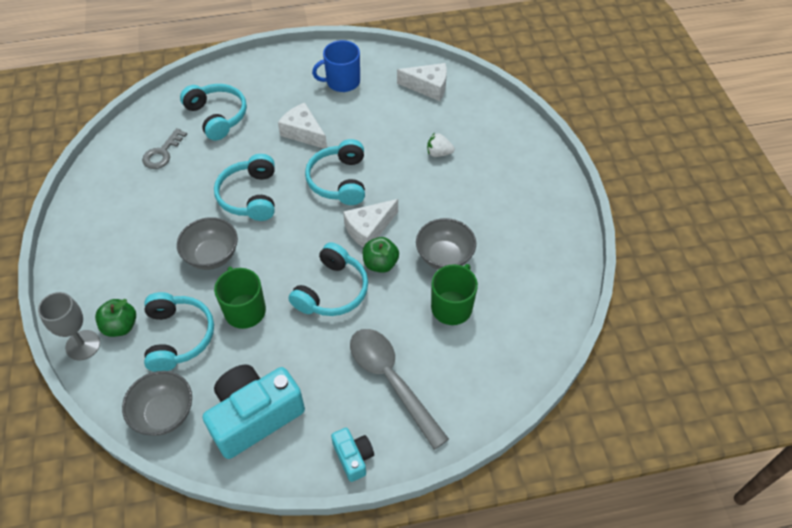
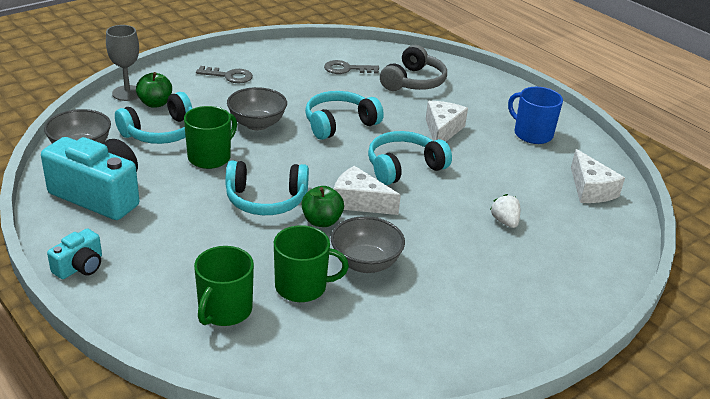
camera: 60 degrees right, 20 degrees down
turquoise headphones [180,84,247,141] -> grey headphones [380,45,447,91]
grey spoon [350,329,449,450] -> none
none -> green mug [194,246,254,326]
none -> grey key [196,66,253,83]

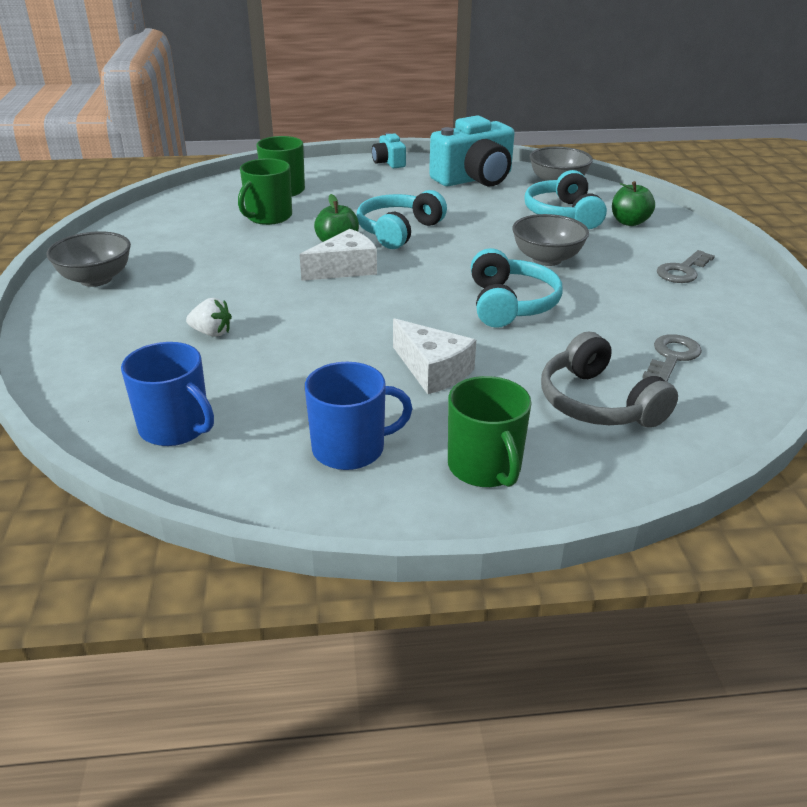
camera: 125 degrees right, 0 degrees up
grey goblet [106,25,139,101] -> none
green mug [184,106,237,169] -> green mug moved to [448,376,532,487]
grey bowl [331,216,405,273] -> grey bowl moved to [46,231,131,287]
turquoise headphones [368,131,452,185] -> none
white cheese [571,149,625,203] -> blue mug [121,342,214,446]

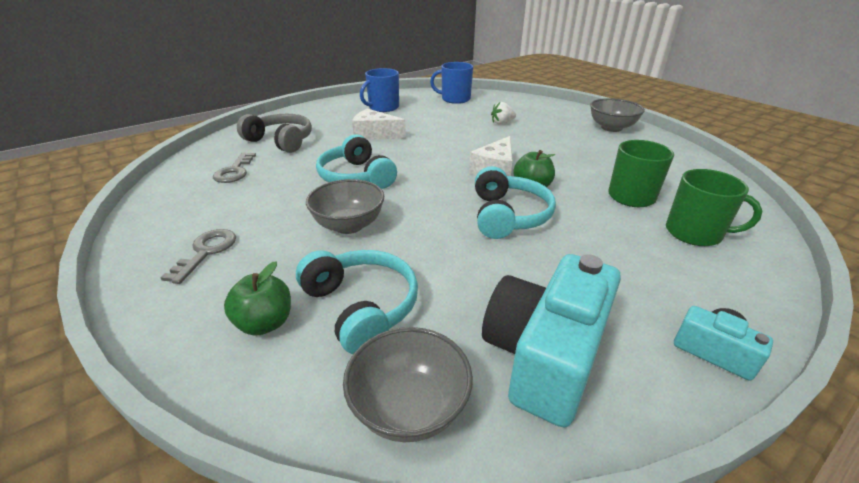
camera: 150 degrees right, 0 degrees up
green mug [448,376,532,487] -> none

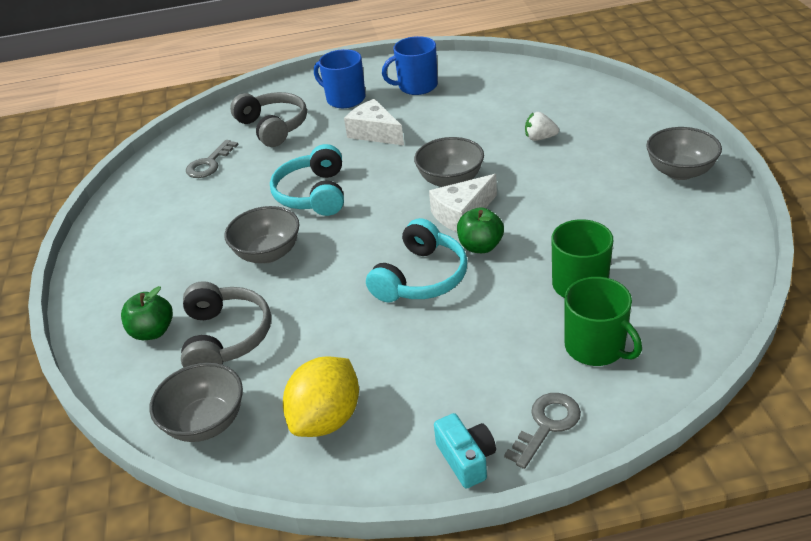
camera: 30 degrees right, 5 degrees up
grey key [160,229,236,284] -> grey key moved to [504,393,581,469]
turquoise headphones [296,250,418,354] -> grey headphones [181,281,271,367]
blue mug [430,62,473,104] -> blue mug moved to [314,49,366,108]
turquoise camera [482,254,621,427] -> yellow lemon [283,357,359,437]
none -> grey bowl [414,137,484,187]

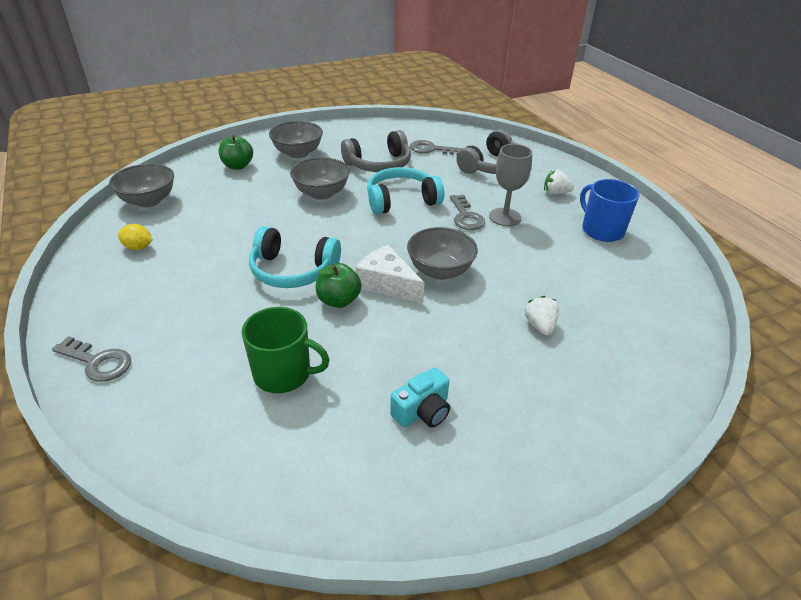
camera: 70 degrees right, 0 degrees up
grey headphones [181,281,271,367] -> grey headphones moved to [341,130,411,172]
yellow lemon [283,357,359,437] -> yellow lemon [118,224,153,250], size x0.51
blue mug [314,49,366,108] -> white strawberry [544,170,574,195]
white cheese [344,99,404,145] -> grey goblet [489,144,532,226]
turquoise camera [434,413,496,488] -> turquoise camera moved to [390,367,450,428]
green mug [564,277,642,366] -> none
grey bowl [646,127,722,180] -> grey bowl moved to [269,121,323,158]
none -> grey key [450,195,485,230]

